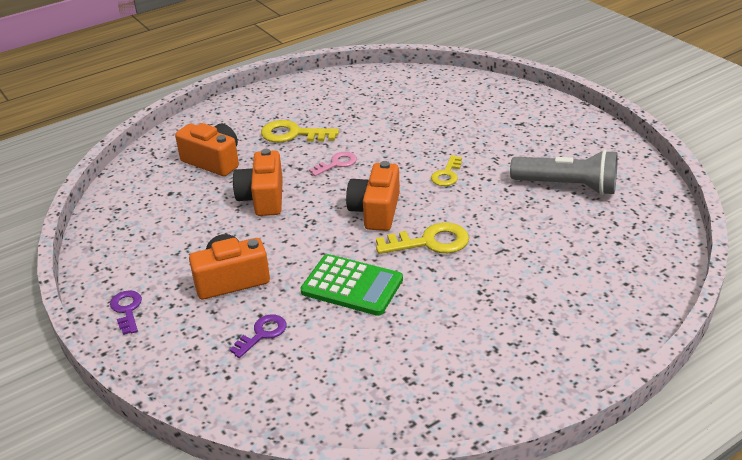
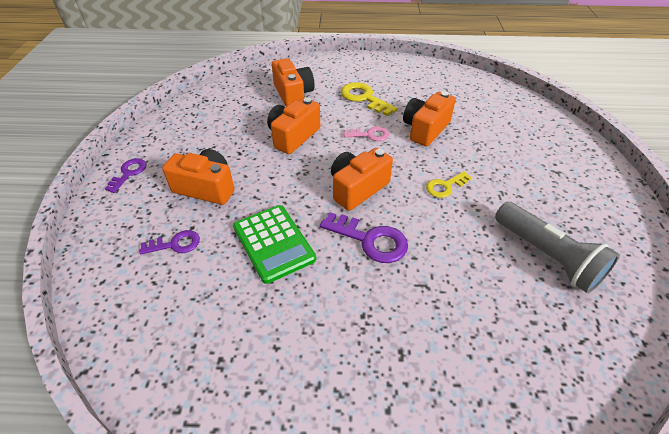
camera: 35 degrees right, 10 degrees up
yellow key [376,222,469,254] -> purple key [320,212,408,263]
none -> orange camera [403,91,456,147]

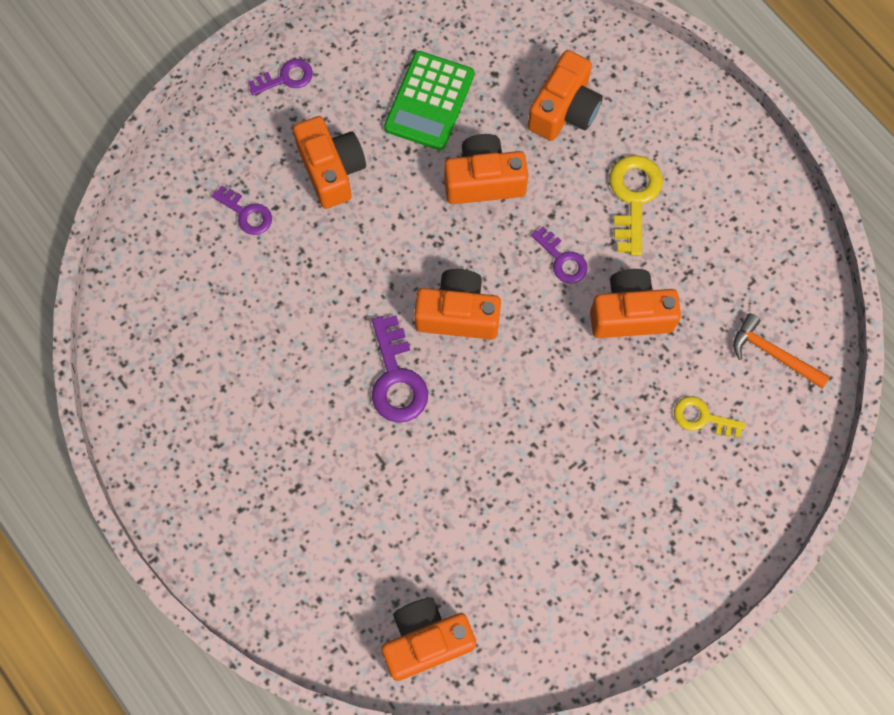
camera: 50 degrees right, 25 degrees up
green calculator [233,205,316,284] -> green calculator moved to [384,51,474,150]
pink key [344,127,389,141] -> purple key [531,227,588,284]
yellow key [426,171,472,198] -> yellow key moved to [674,396,745,438]
grey flashlight [495,202,620,293] -> none
none -> orange camera [381,598,476,681]
none -> orange hammer [733,313,830,388]

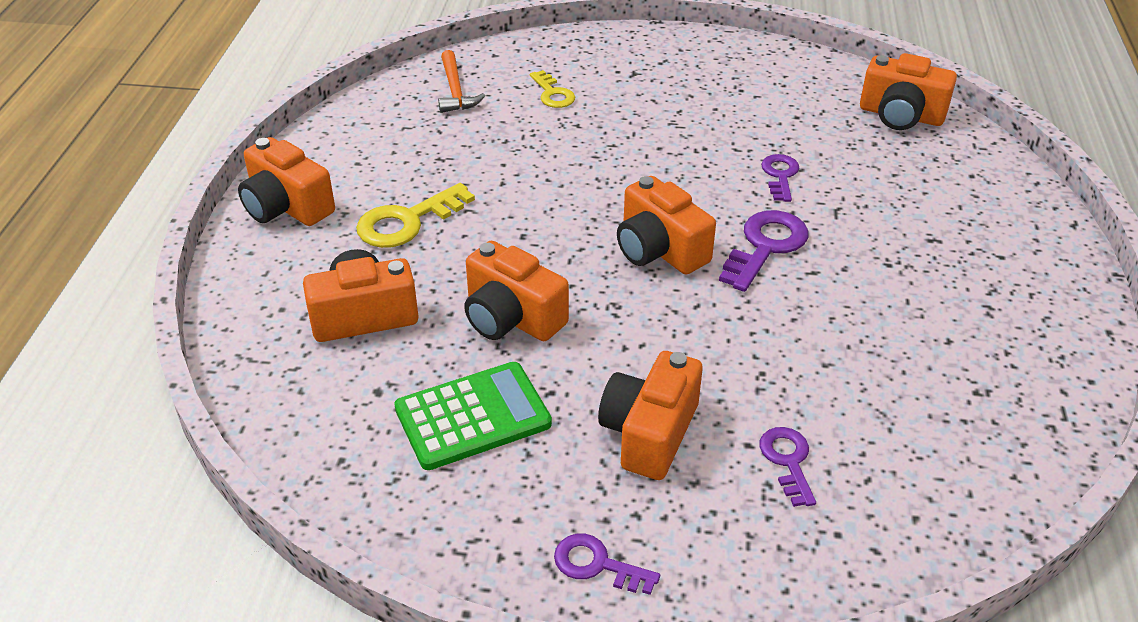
camera: 135 degrees left, 30 degrees down
purple key [531,227,588,284] -> purple key moved to [761,154,799,202]
orange camera [590,269,681,338] -> orange camera moved to [238,137,335,226]

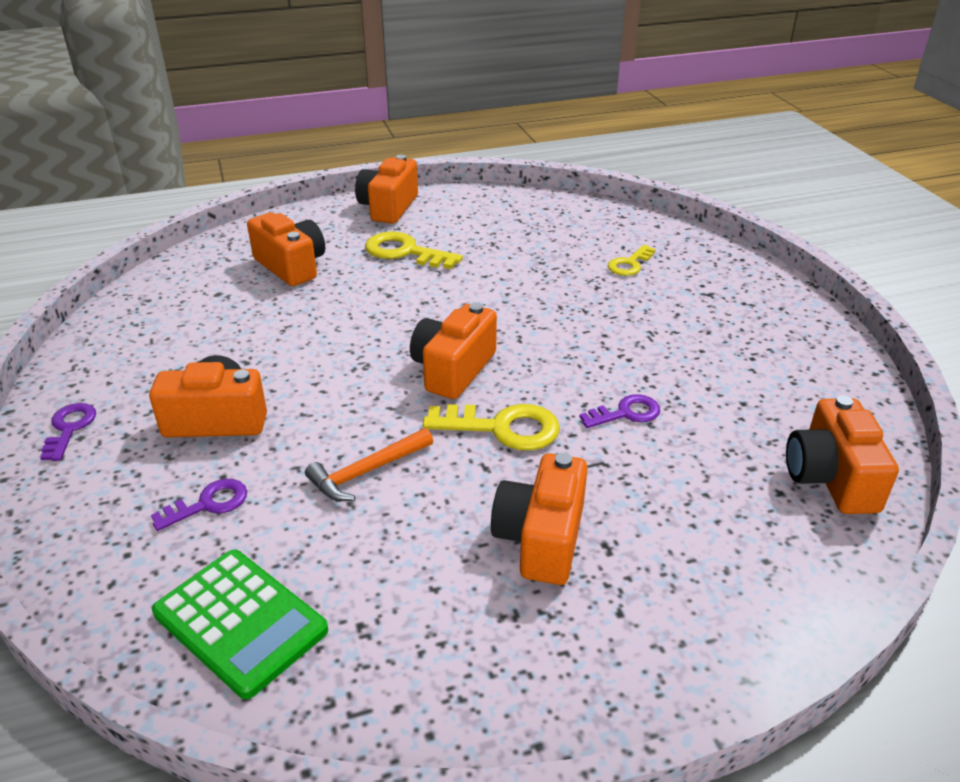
camera: 65 degrees right, 5 degrees down
green calculator [394,362,552,470] -> green calculator moved to [152,550,328,699]
orange hammer [438,50,485,113] -> orange hammer moved to [305,428,433,501]
orange camera [464,241,569,341] -> orange camera moved to [491,453,588,585]
purple key [719,210,809,292] -> yellow key [423,404,560,451]

